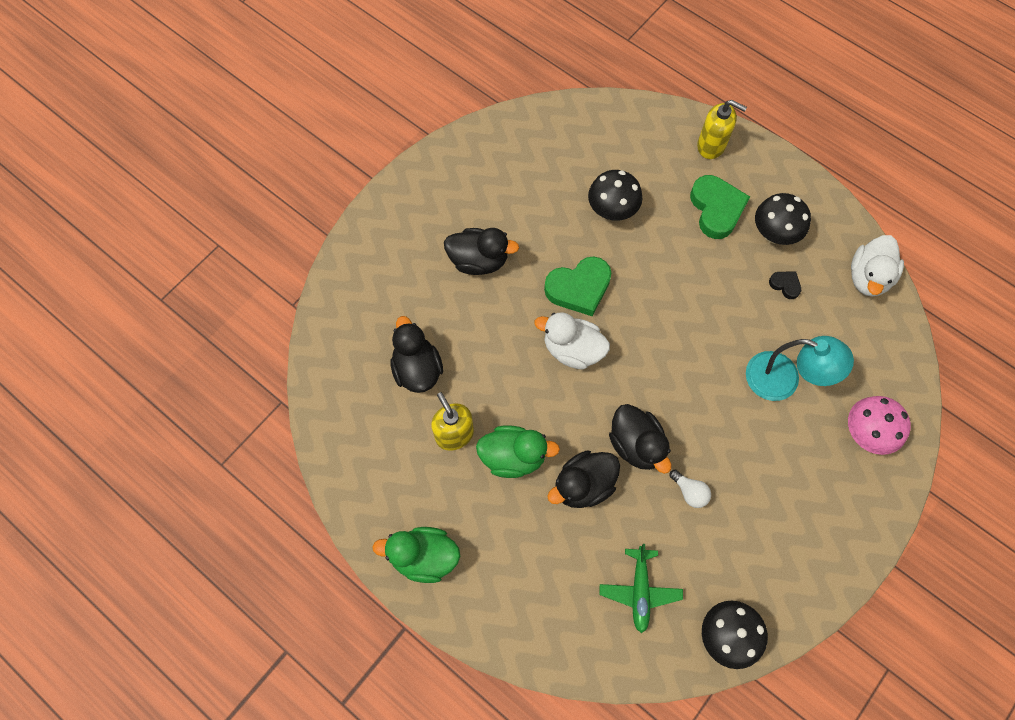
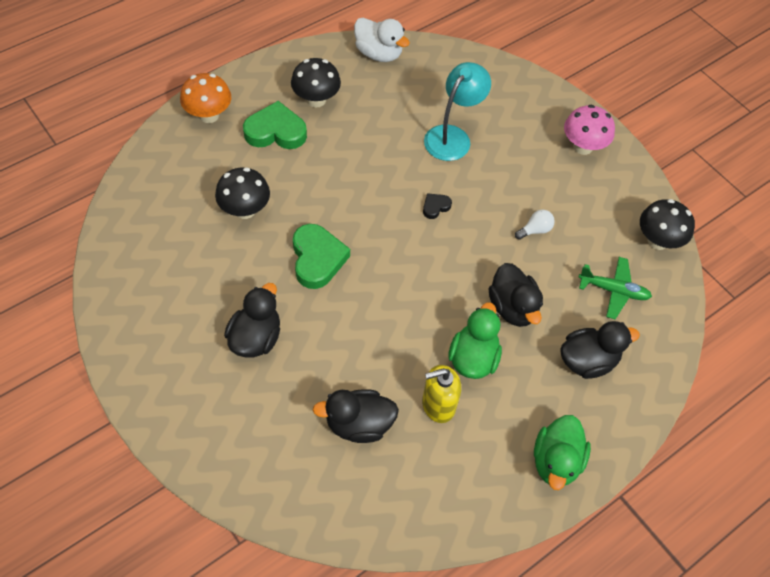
camera: 80 degrees left, 10 degrees down
white duck [535,312,610,370] -> none
black duck [609,404,672,474] -> black duck moved to [560,321,640,379]
yellow soap dispenser [697,100,747,159] -> orange mushroom [180,73,231,123]
black heart [769,271,801,299] -> black heart moved to [423,193,452,219]
pink mushroom [848,396,911,455] -> pink mushroom moved to [564,105,615,155]

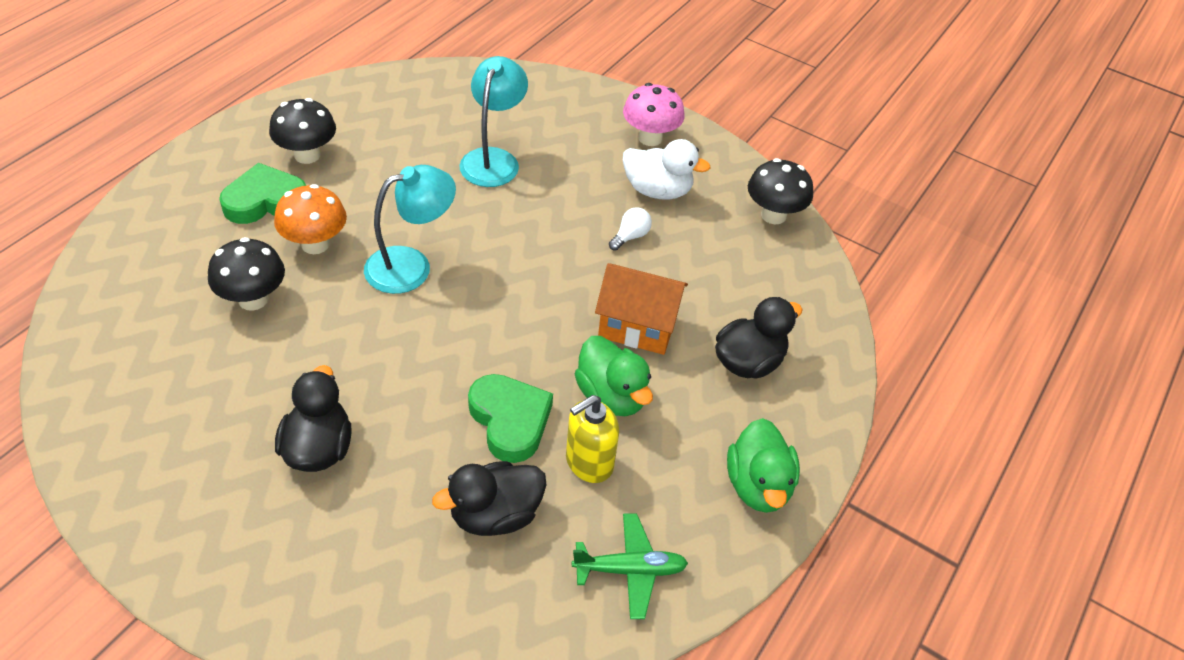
camera: 20 degrees left, 10 degrees down
orange mushroom [180,73,231,123] -> orange mushroom moved to [274,184,347,254]
green heart [293,224,350,289] -> green heart moved to [468,374,553,463]
white duck [354,18,410,62] -> white duck moved to [623,139,710,200]
black heart [423,193,452,219] -> none
green duck [448,303,502,379] -> green duck turned 150 degrees clockwise [575,336,653,416]
black duck [488,263,543,327] -> orange house [595,263,688,355]
green plane [578,257,652,319] -> green plane moved to [572,513,688,619]
none -> turquoise lamp [364,165,456,294]

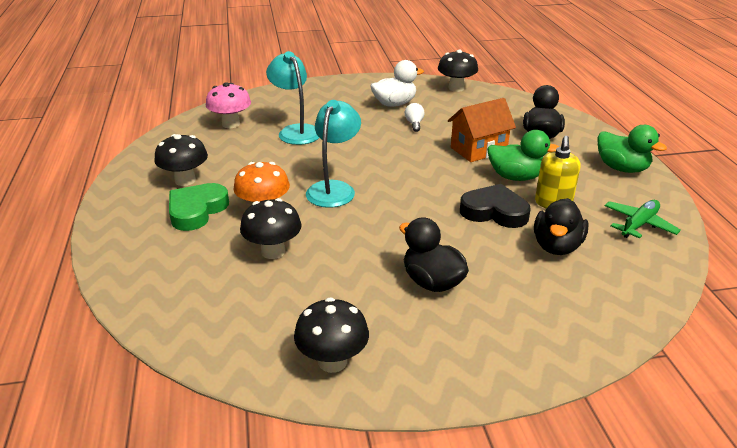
camera: 40 degrees left, 15 degrees down
green heart [468,374,553,463] -> black heart [460,184,531,228]
pink mushroom [623,83,685,146] -> pink mushroom moved to [206,82,251,128]
none -> black mushroom [294,298,369,373]

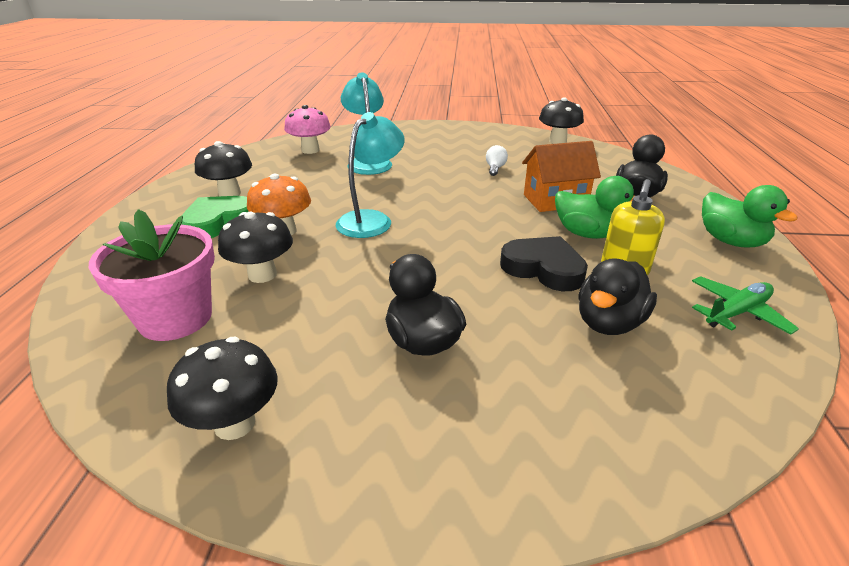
camera: 15 degrees right, 0 degrees up
white duck [370,60,424,107] -> none
none -> pink flower pot [89,209,215,341]

